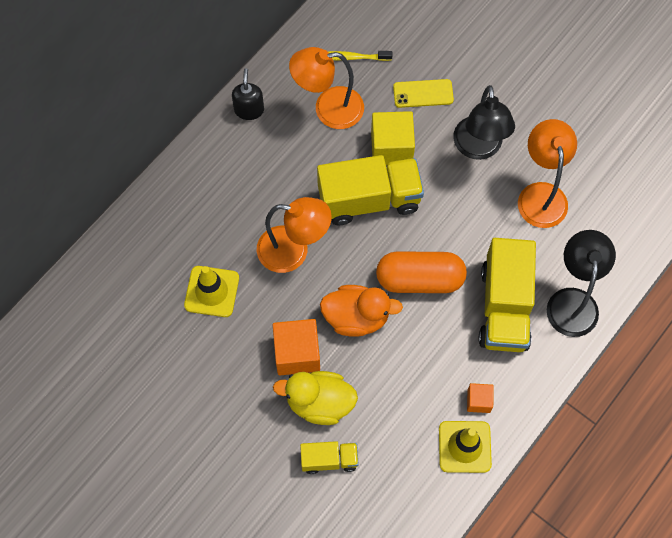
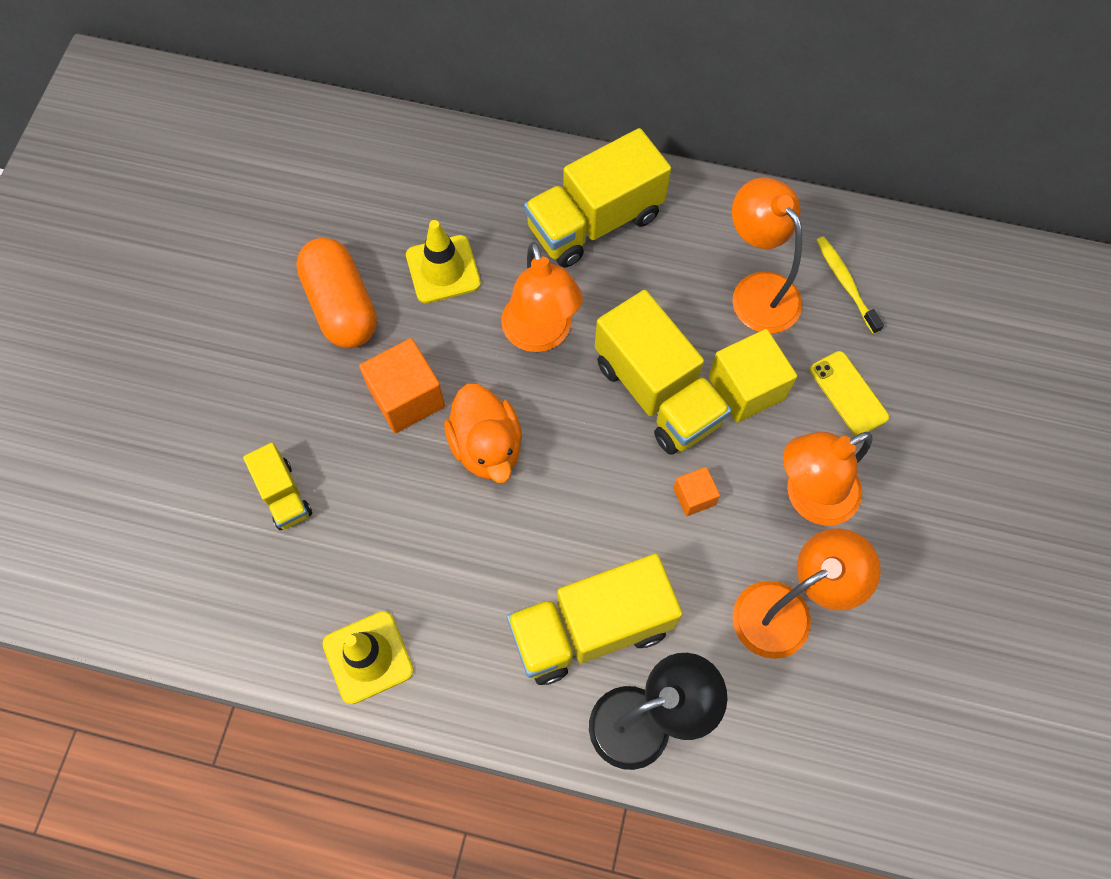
camera: 65 degrees right, 0 degrees up
black soap dispenser [232,68,264,120] -> none
yellow duck [273,371,358,425] -> none
orange capsule [376,251,467,293] -> orange capsule moved to [296,238,377,348]
black lamp [453,85,515,160] -> orange lamp [783,432,873,526]
orange cube [467,383,494,413] -> orange cube moved to [673,467,720,516]
none -> yellow truck [524,128,671,268]

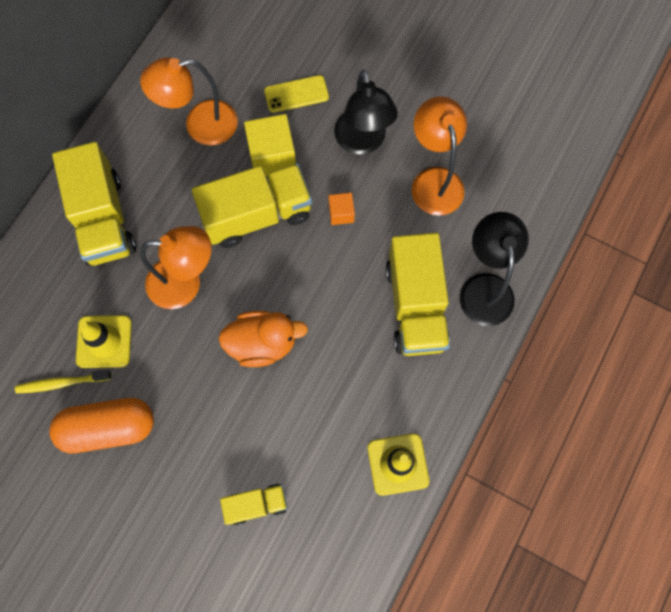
camera: 75 degrees left, 5 degrees up
orange cube [359,338,445,433] -> none
orange lamp [783,432,873,526] -> black lamp [334,69,398,155]
yellow toothbrush [816,236,884,334] -> yellow toothbrush moved to [15,370,112,393]

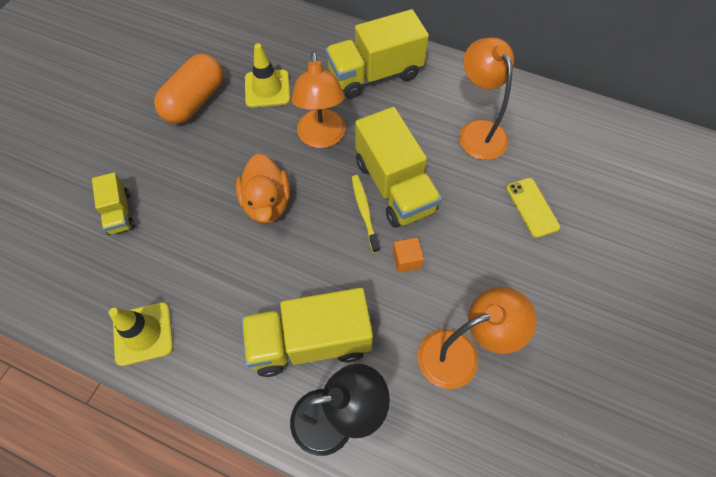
camera: 85 degrees right, 10 degrees down
yellow toothbrush [15,370,112,393] -> yellow toothbrush moved to [352,175,380,253]
orange capsule [49,398,154,453] -> orange capsule turned 45 degrees clockwise [154,54,223,124]
yellow cube [244,114,296,176] -> none
black lamp [334,69,398,155] -> none

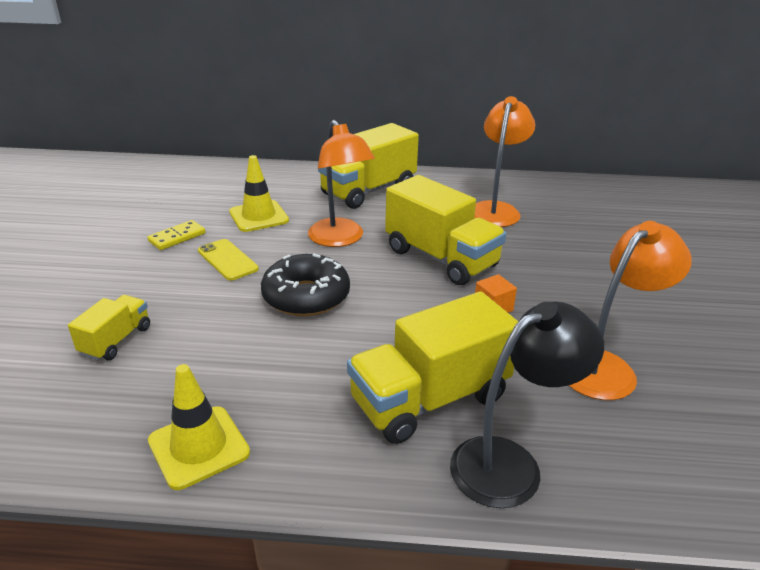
camera: 20 degrees left, 30 degrees down
yellow truck [92,172,135,235] -> yellow truck turned 120 degrees counterclockwise [68,295,150,361]
orange capsule [154,54,223,124] -> yellow domino [147,220,206,250]
orange duck [236,154,290,223] -> black donut [261,254,350,316]
yellow toothbrush [352,175,380,253] -> none
orange lamp [459,37,514,160] -> orange lamp turned 60 degrees clockwise [474,96,535,227]
yellow phone [506,178,560,238] -> yellow phone moved to [198,239,259,281]

